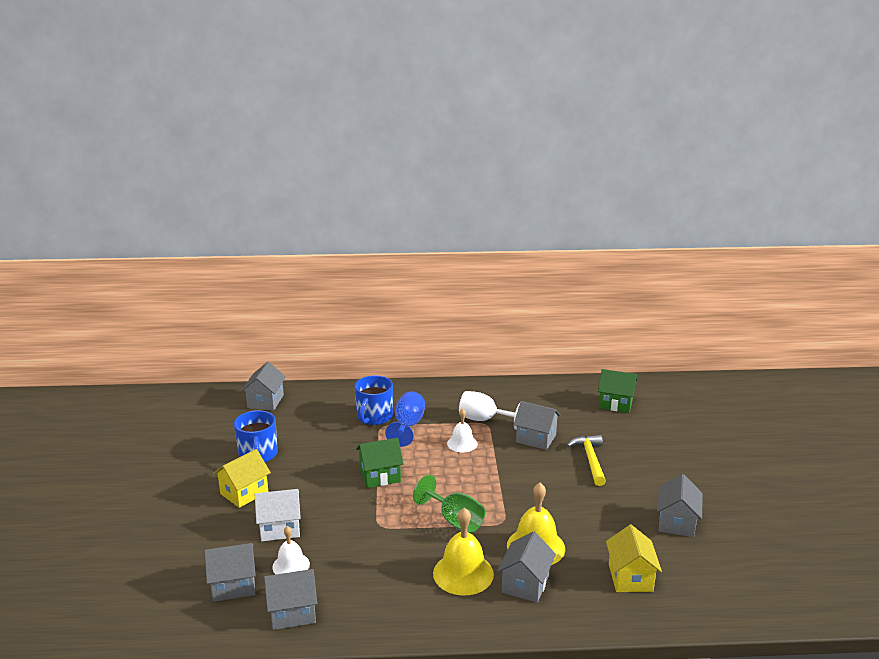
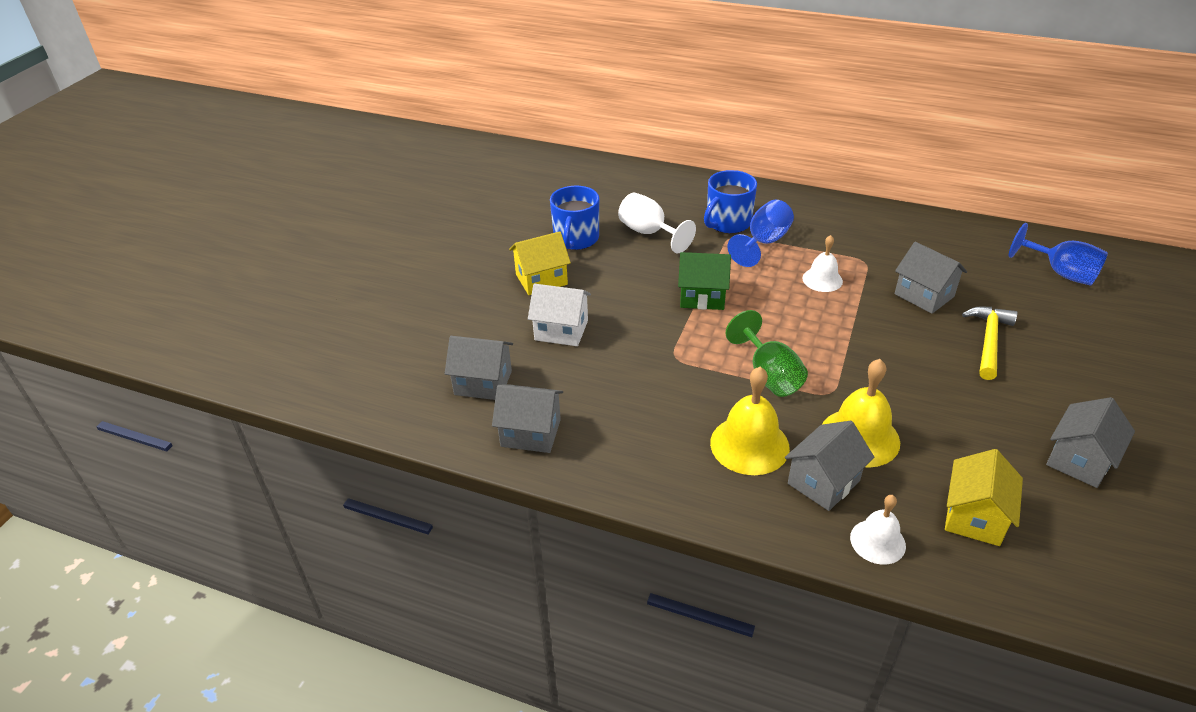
camera: 25 degrees right, 15 degrees up
grey house [241,362,286,411] -> none
white bell [273,526,310,574] -> white bell moved to [850,495,906,564]
white goblet [459,391,520,430] -> white goblet moved to [618,193,696,253]
green house [598,369,637,413] -> blue goblet [1009,223,1108,286]

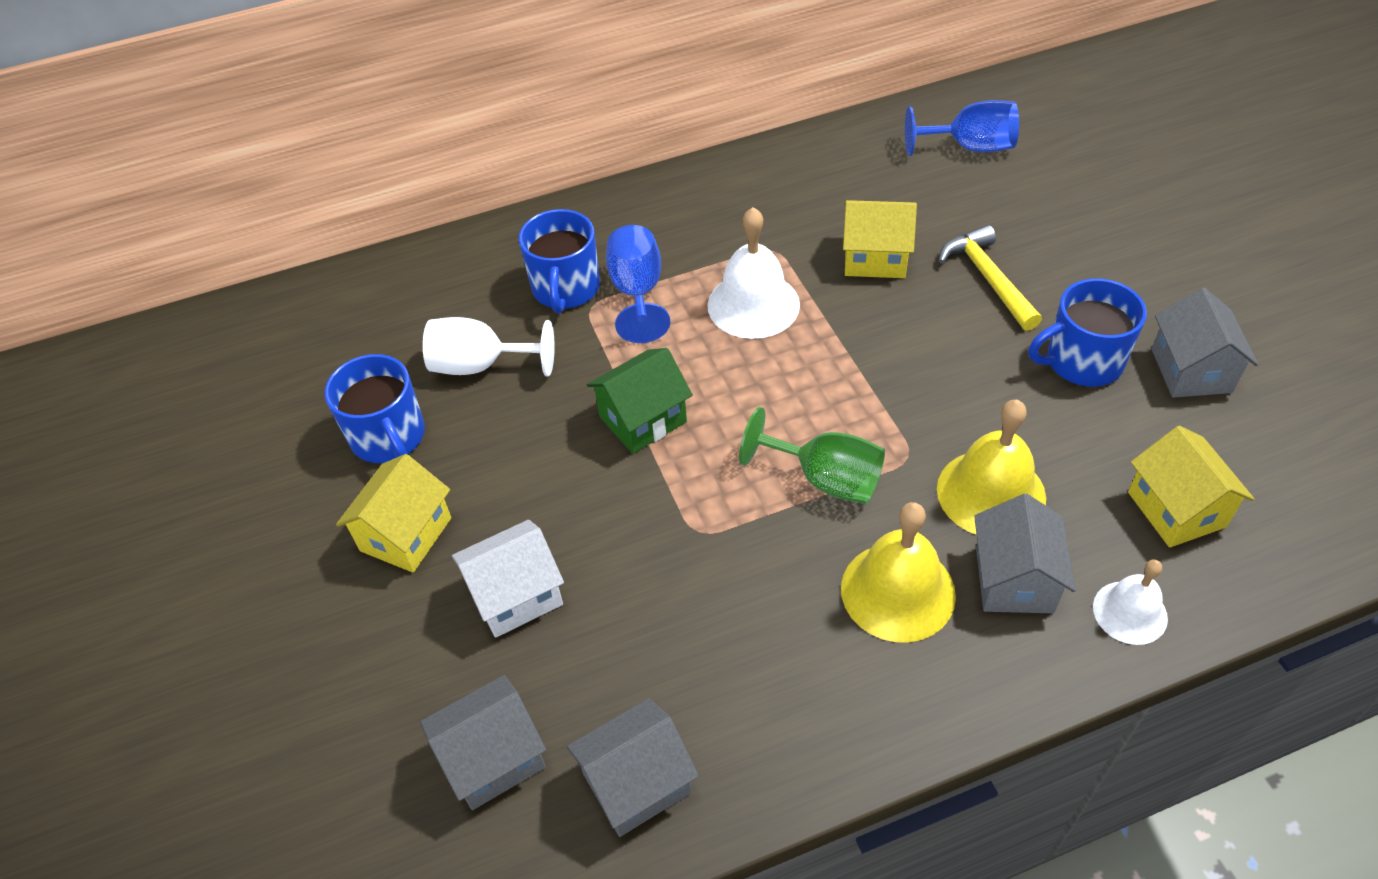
camera: 40 degrees left, 10 degrees up
white bell [802,235,843,292] -> white bell [708,207,800,339], size x1.62
grey house [895,242,967,314] -> yellow house [843,200,917,278]
none -> blue mug [1028,278,1147,387]

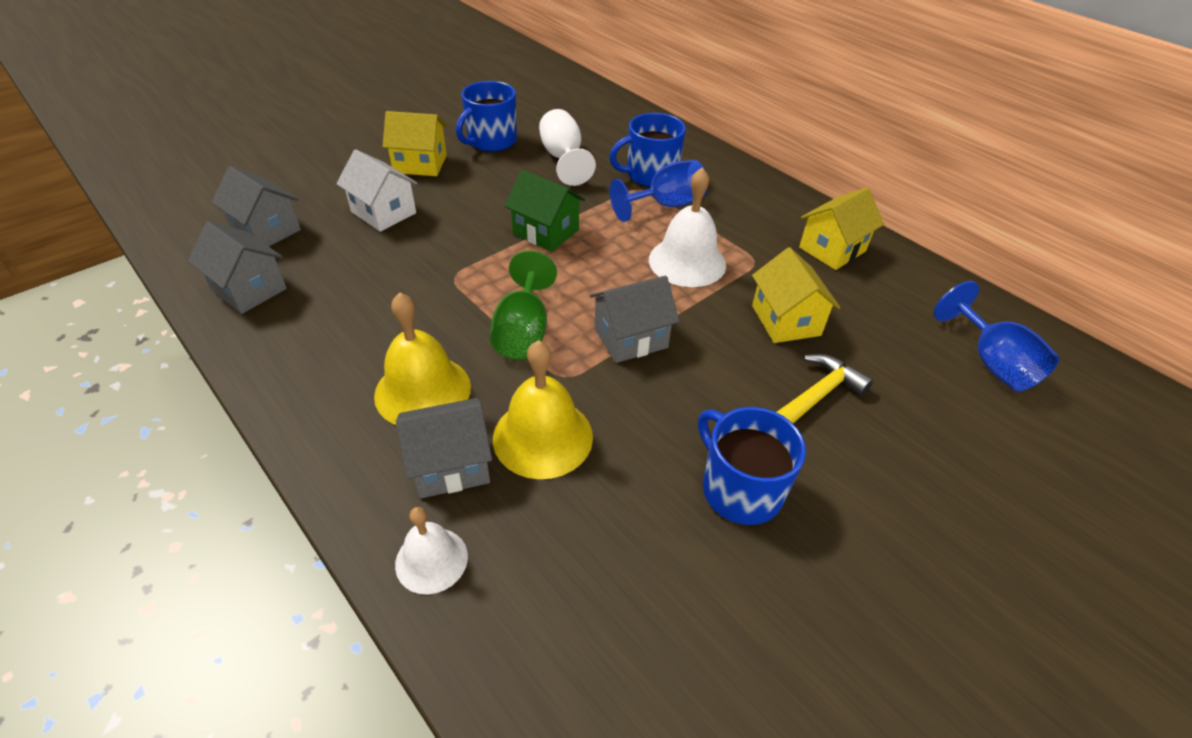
camera: 65 degrees right, 5 degrees down
yellow house [1128,426,1255,547] -> yellow house moved to [799,188,884,270]
grey house [1152,288,1258,398] -> grey house moved to [589,276,679,363]

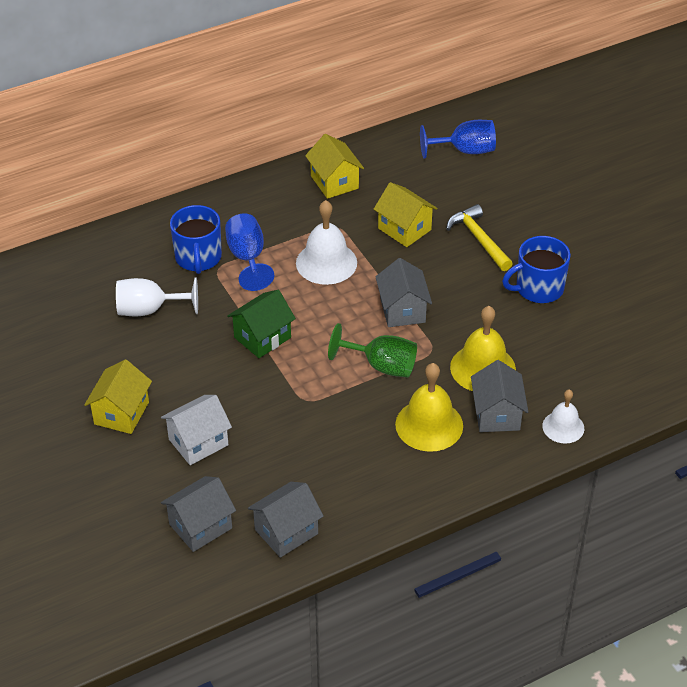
camera: 75 degrees left, 0 degrees up
blue mug [456,81,517,152] -> none
yellow house [752,247,840,343] -> yellow house turned 45 degrees clockwise [374,182,438,247]

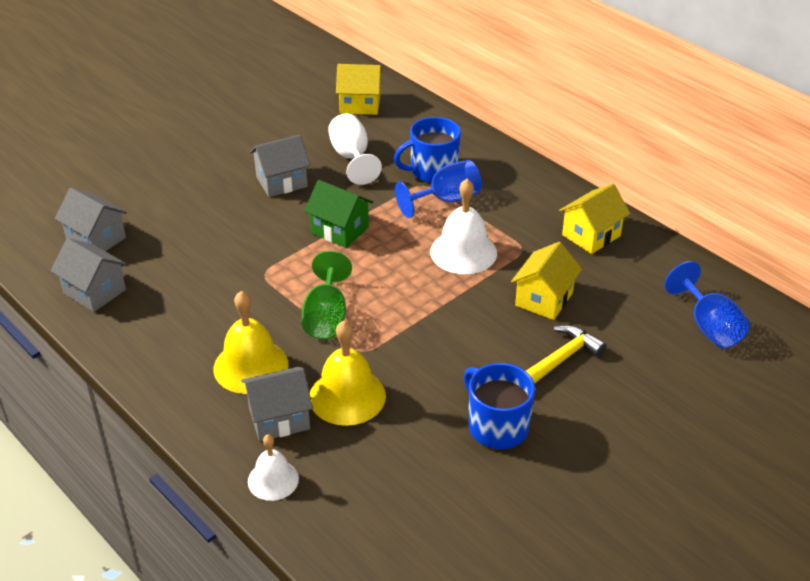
camera: 75 degrees right, 5 degrees down
yellow house [84,359,152,434] -> yellow house moved to [336,64,383,115]
white house [161,395,232,465] -> none
grey house [375,258,432,327] -> grey house moved to [250,135,310,197]

